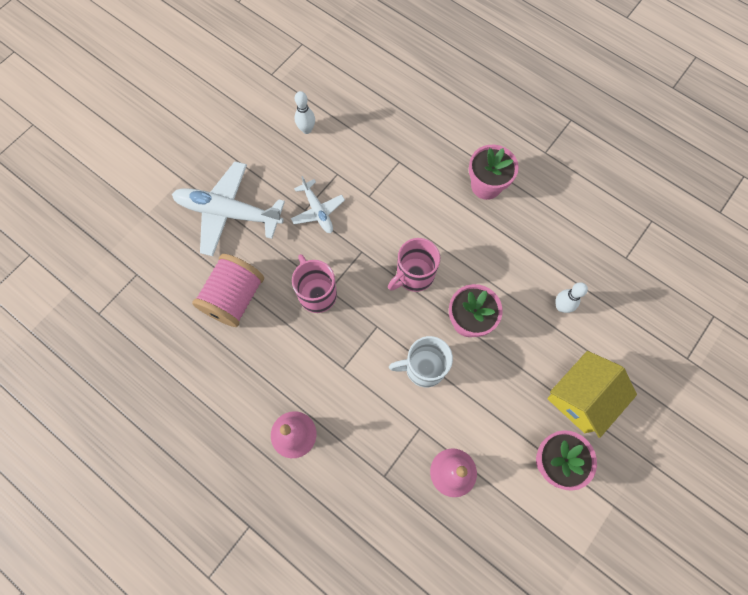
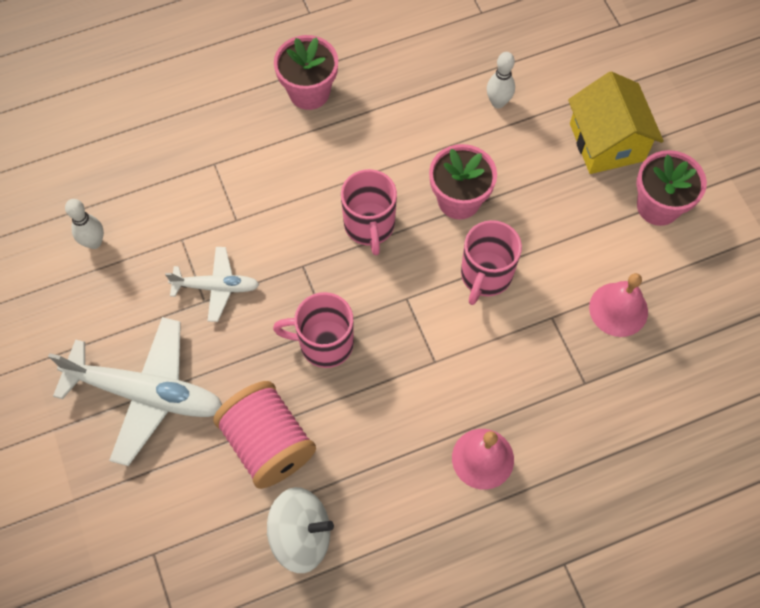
camera: 60 degrees left, 5 degrees down
white plane [172,161,285,256] -> white plane turned 120 degrees counterclockwise [48,317,222,466]
white mug [389,336,453,387] -> pink mug [461,220,522,305]
none -> white spinning top [267,487,334,573]

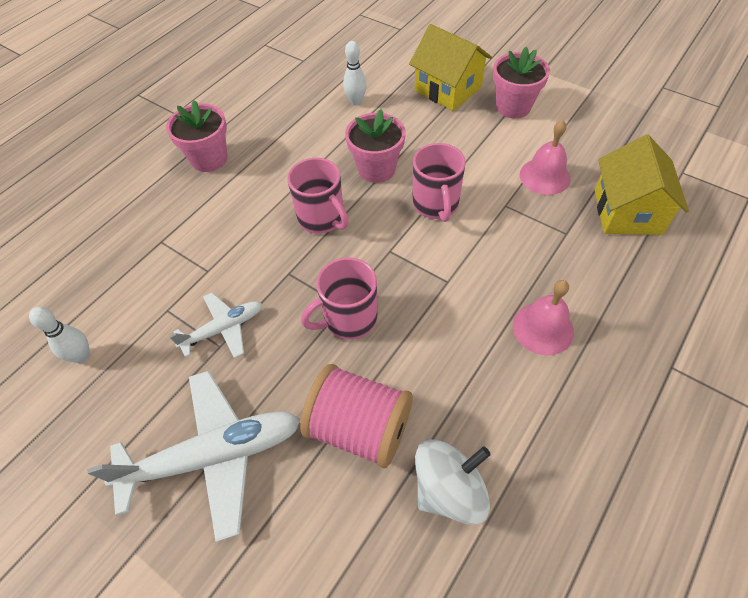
camera: 30 degrees left, 10 degrees down
none -> yellow house [595,135,689,235]

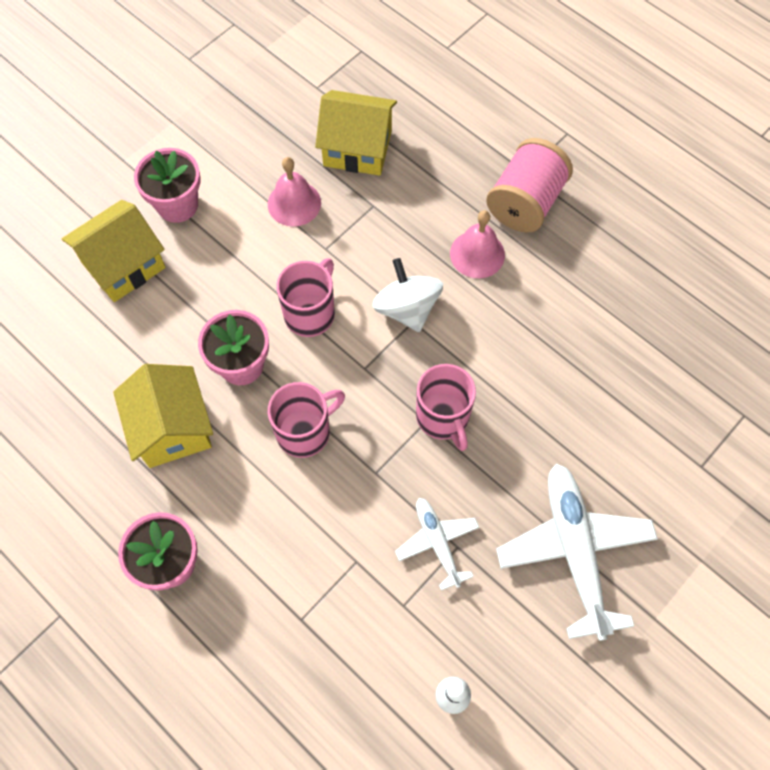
camera: 85 degrees left, 10 degrees up
pink spool [300,364,413,468] -> pink spool moved to [486,138,573,233]
white bowling pin [343,41,367,106] -> none
pink mug [413,143,466,222] -> pink mug turned 60 degrees counterclockwise [276,258,335,337]
white spinning top [415,439,491,525] -> white spinning top moved to [372,258,443,332]
none -> yellow house [113,364,213,468]

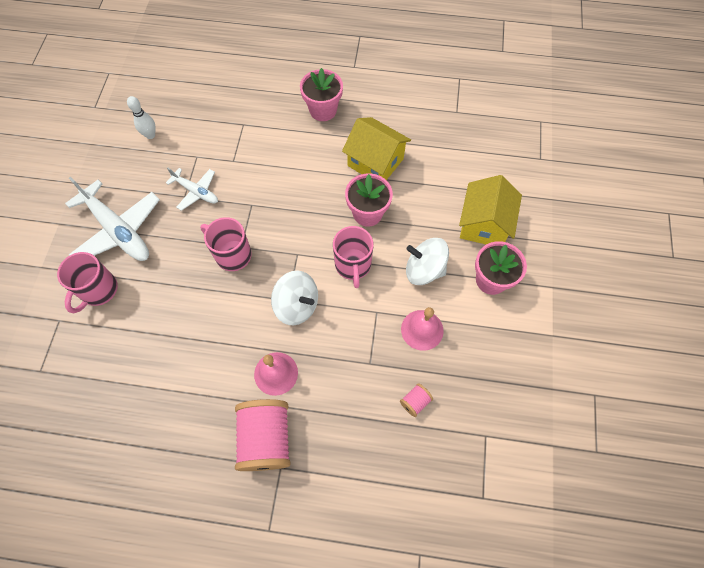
camera: 145 degrees right, 0 degrees up
pink mug [268,382,345,458] -> pink mug moved to [57,252,118,313]
yellow house [315,90,397,176] -> pink spool [400,383,433,417]
none -> white spinning top [406,238,449,285]

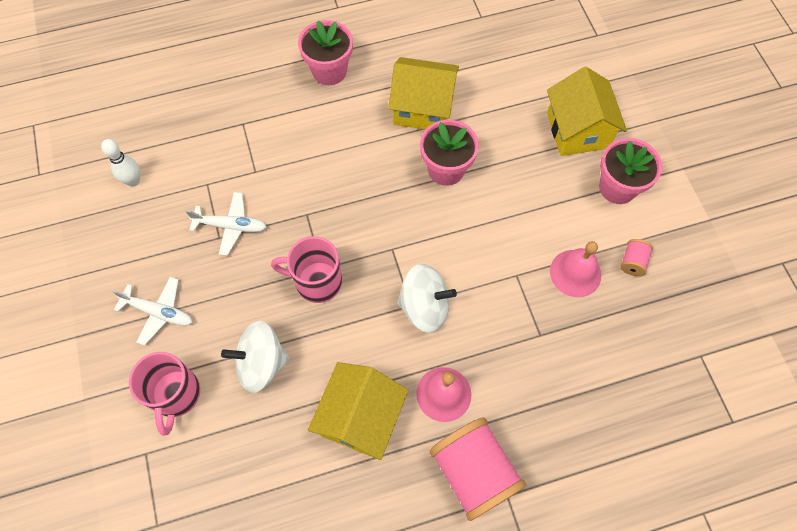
camera: 25 degrees left, 0 degrees up
white plane [65,177,160,261] -> white plane [112,277,192,346], size x0.55
pink mug [333,226,374,288] -> none
pink spool [400,383,433,417] -> pink spool moved to [620,239,653,276]
white spinning top [406,238,449,285] -> white spinning top moved to [221,321,290,393]
none -> yellow house [308,362,408,460]

